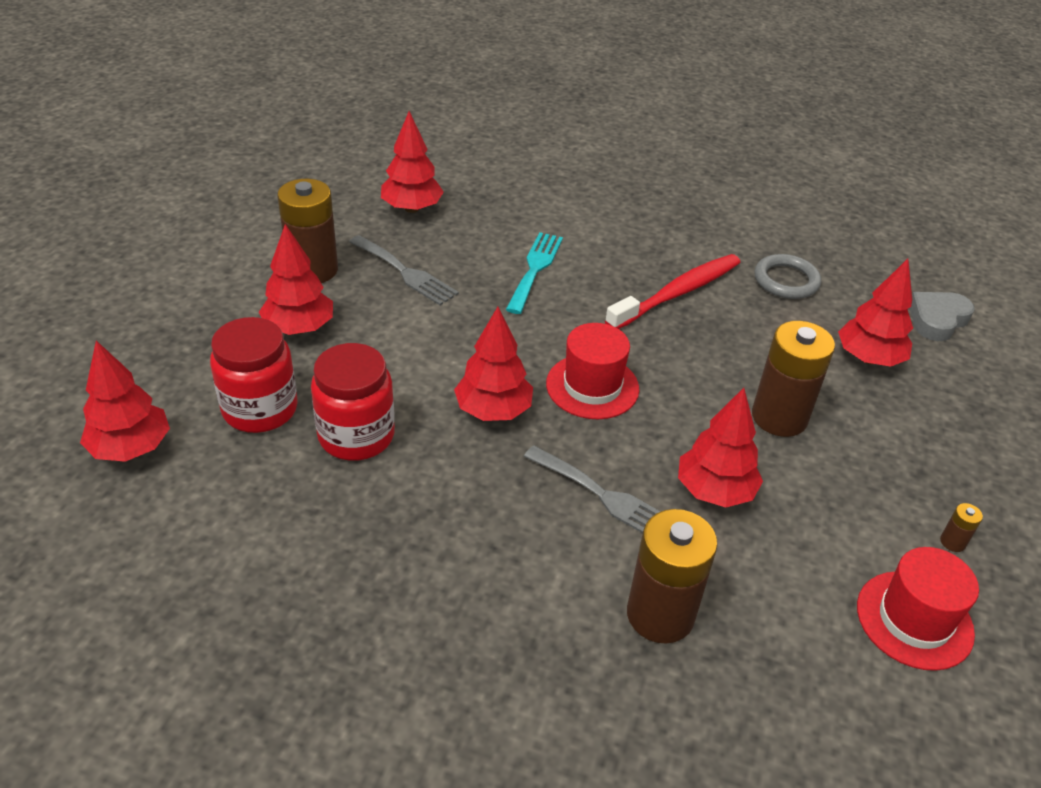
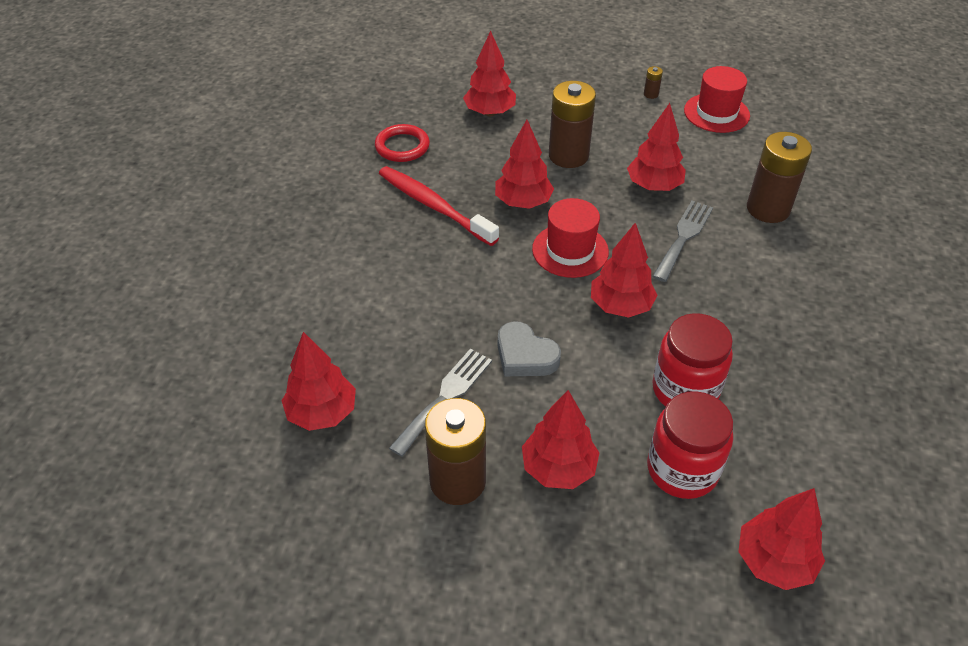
camera: 95 degrees left, 5 degrees up
turquoise fork [506,232,563,314] -> none
grey ring [754,254,821,299] -> red ring [375,124,430,162]
grey heart [910,292,975,341] -> grey heart moved to [498,321,561,376]
none -> red tree [495,120,554,209]

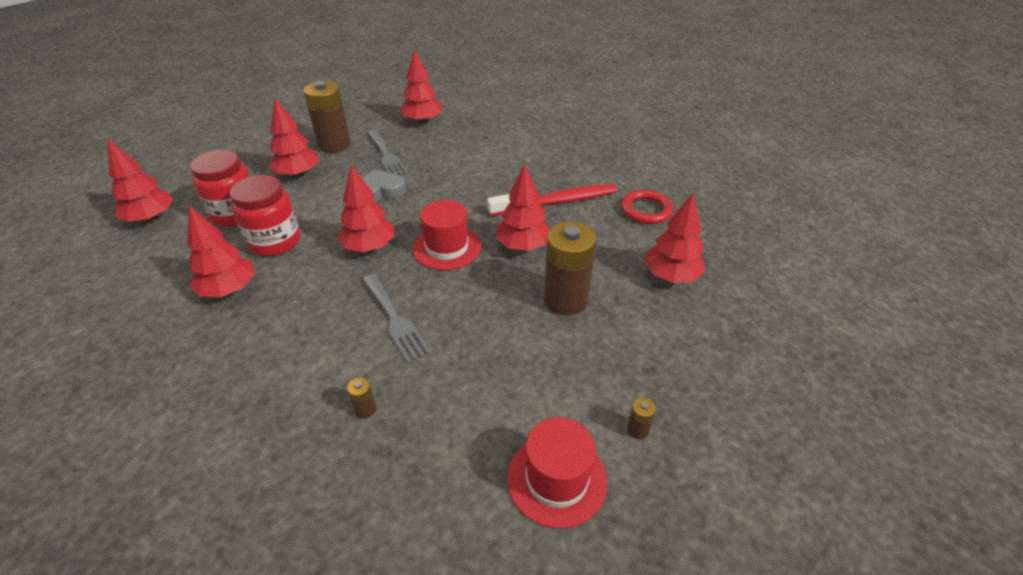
camera: 120 degrees right, 5 degrees down
red tree [627,103,686,191] -> red tree moved to [187,206,255,297]
brown battery [747,132,812,223] -> brown battery [347,378,376,419], size x0.40

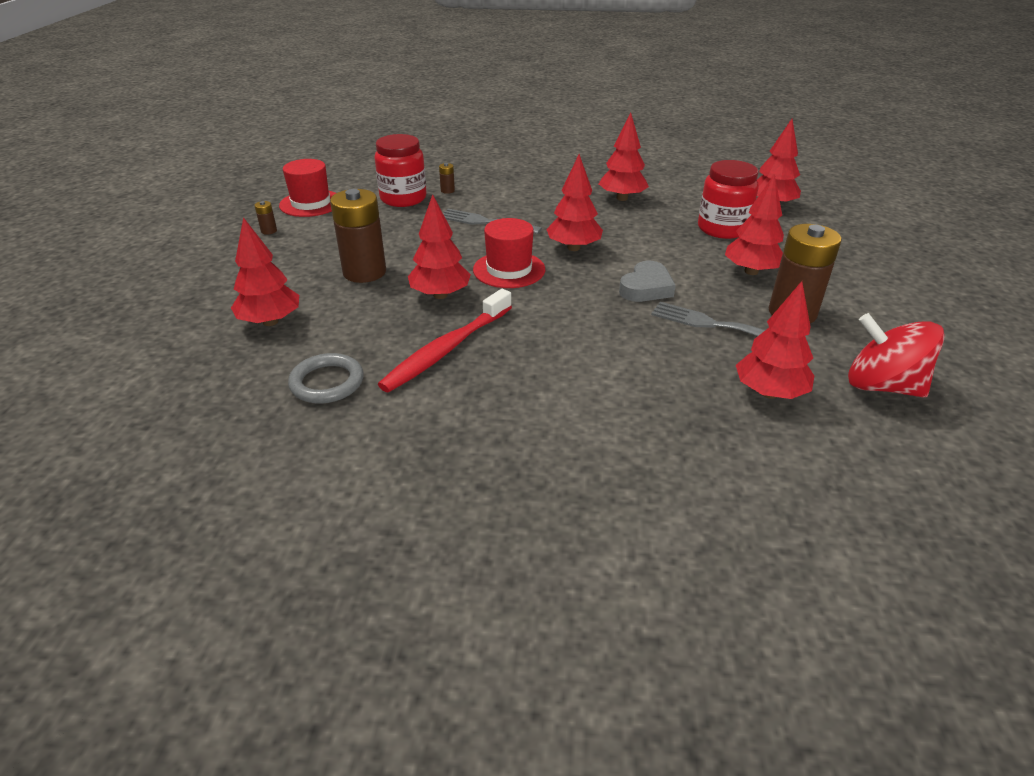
camera: 145 degrees right, 5 degrees down
red jar [230,175,300,256] -> red jar moved to [375,134,426,207]
red ring [621,190,673,224] -> grey ring [288,353,363,404]
none -> red spinning top [848,313,944,398]

